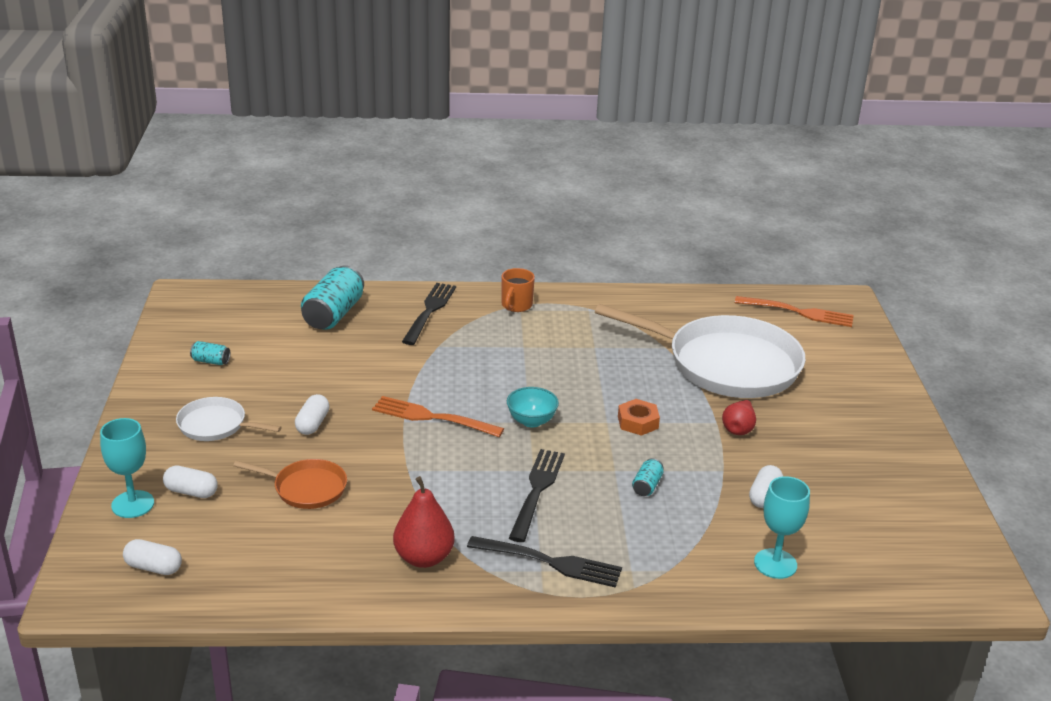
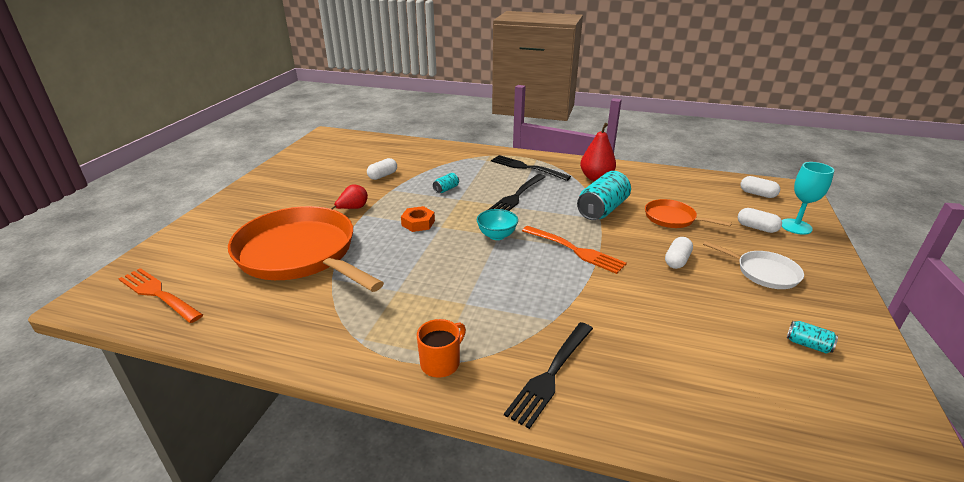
camera: 160 degrees left, 0 degrees up
turquoise can [301,265,364,330] -> turquoise can moved to [577,171,631,220]
white pan [595,304,806,398] -> orange pan [228,206,384,292]
turquoise goblet [754,476,810,579] -> none

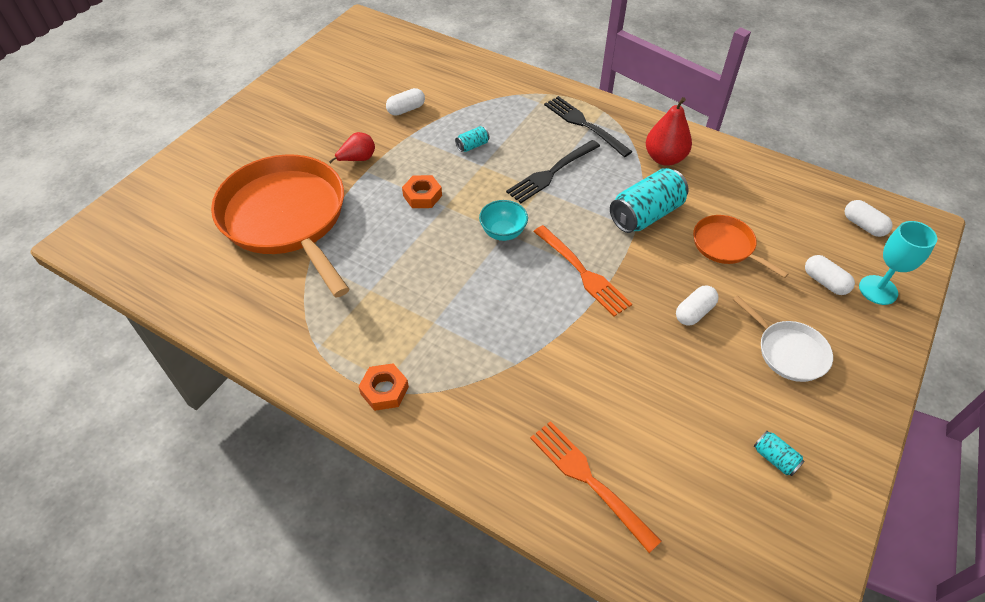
camera: 15 degrees right, 20 degrees up
orange fork [118,268,203,323] -> orange fork moved to [530,421,662,553]
orange mug [417,319,466,378] -> orange nut [358,363,409,411]
black fork [504,322,593,429] -> none

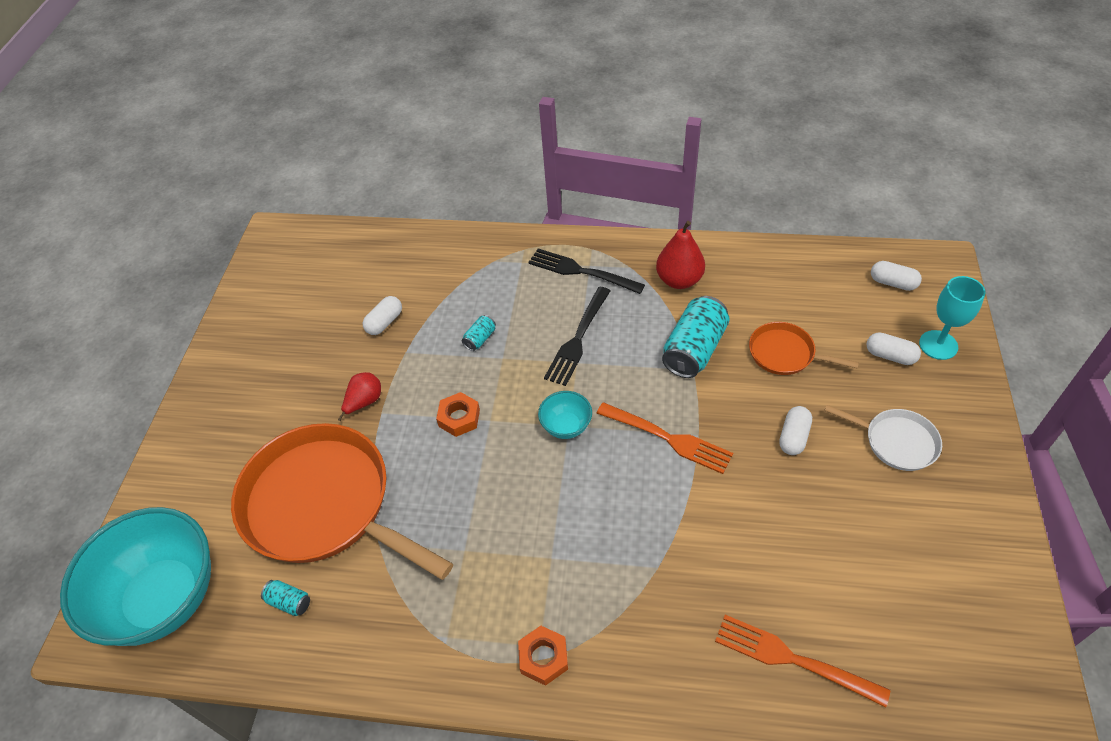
camera: 20 degrees left, 0 degrees up
turquoise can [754,431,805,476] -> turquoise can moved to [261,580,310,616]
none -> turquoise bowl [60,507,211,646]

